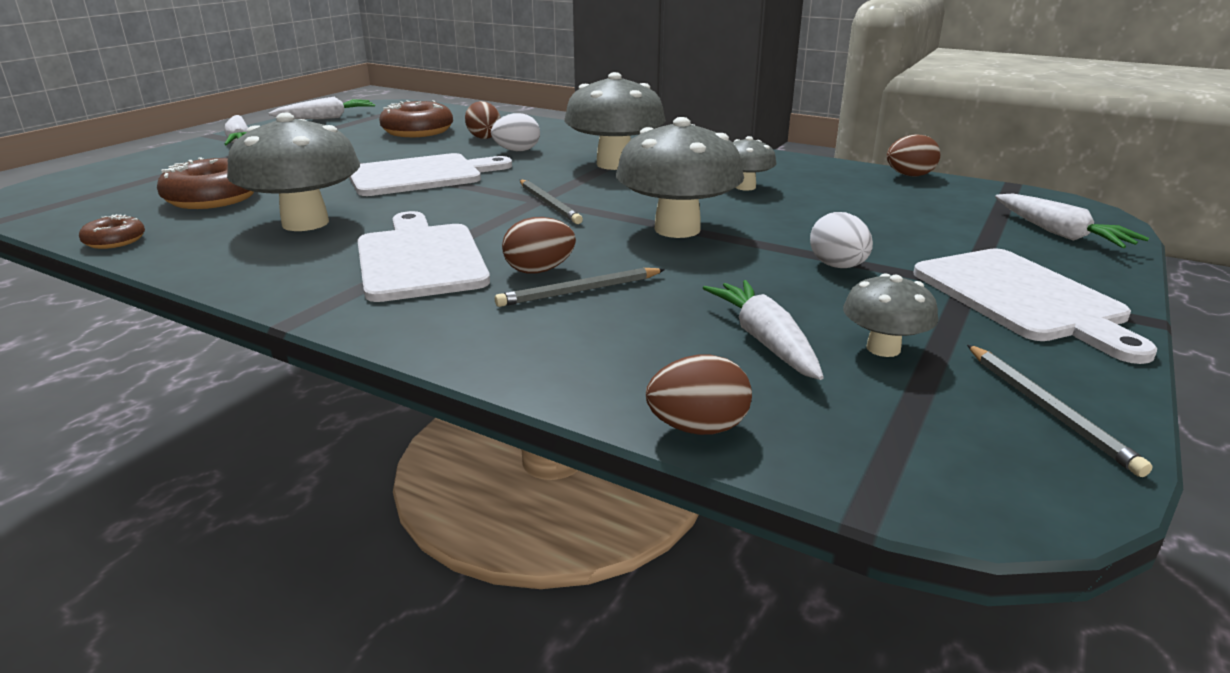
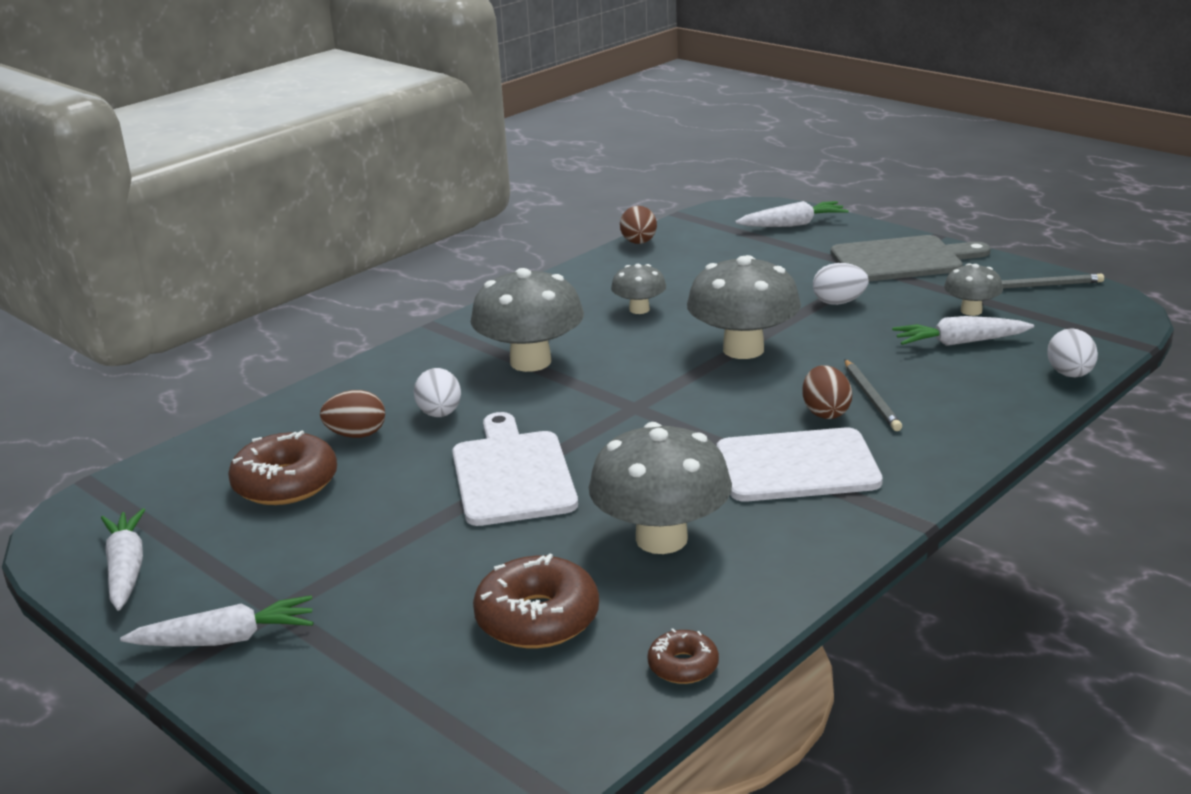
camera: 75 degrees left, 0 degrees up
grey pencil [520,179,583,224] -> none
brown egg [646,355,752,435] -> white egg [1047,328,1098,377]
white cutting board [913,248,1157,364] -> grey cutting board [831,235,991,282]

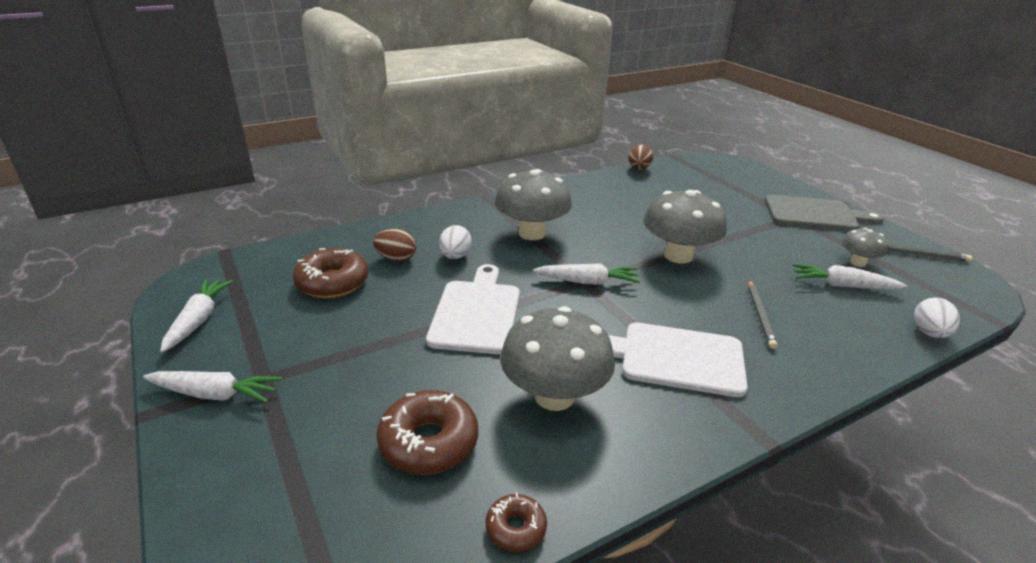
camera: 15 degrees right, 5 degrees up
grey mushroom [611,264,666,314] -> none
white carrot [735,201,849,227] -> white carrot moved to [533,263,640,285]
brown egg [802,365,852,419] -> none
white egg [813,263,869,305] -> none

